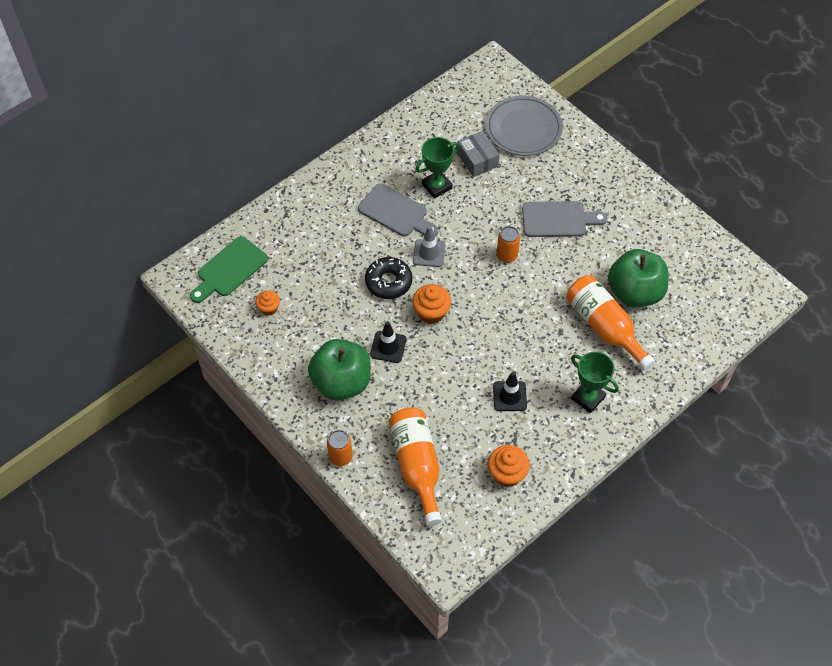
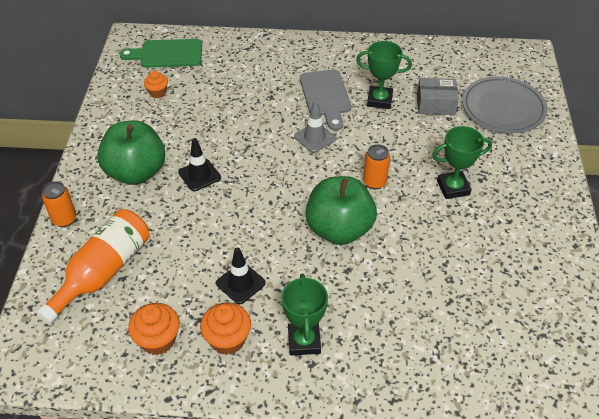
camera: 45 degrees right, 10 degrees down
black donut [365,257,412,299] -> none
orange cupcake [412,284,451,324] -> orange cupcake moved to [200,302,251,355]
grey box [457,131,499,177] -> grey box turned 75 degrees clockwise [417,78,459,115]
grey cutting board [522,201,608,237] -> green trophy [432,126,492,199]
orange bottle [566,275,655,371] -> none
green apple [608,249,669,307] -> green apple moved to [305,176,377,245]

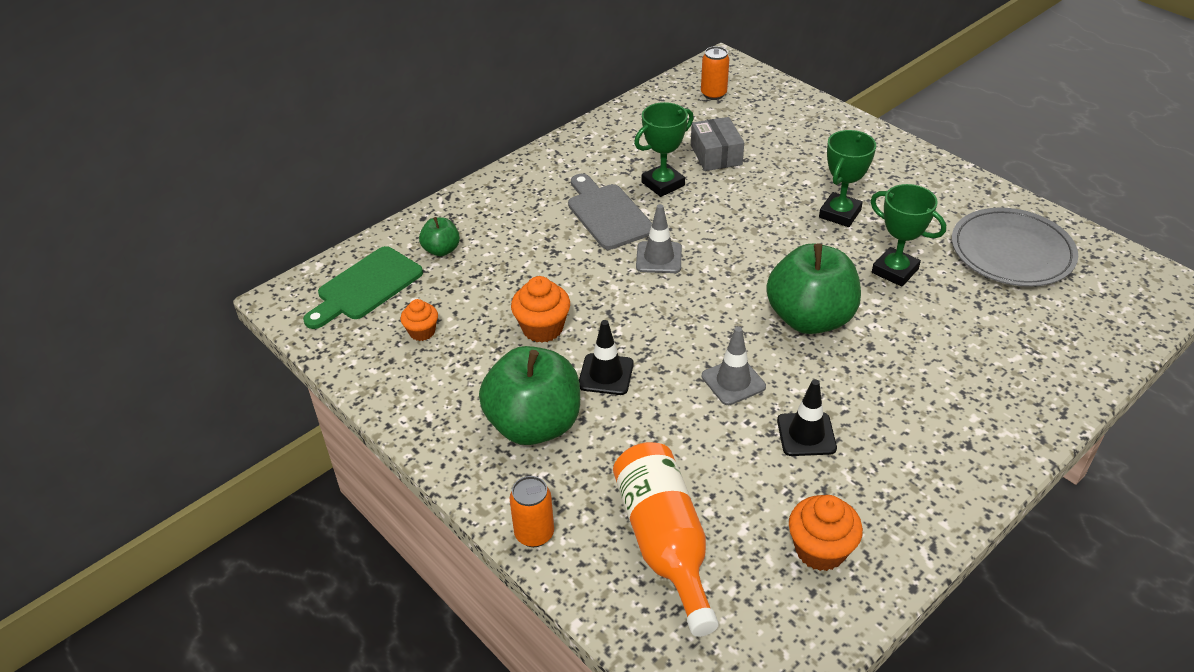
camera: 45 degrees left, 5 degrees down
orange cupcake [200,302,251,355] -> orange cupcake moved to [511,276,570,343]
green trophy [281,273,328,356] -> green trophy moved to [870,184,946,287]
grey cutting board [300,69,351,130] -> grey cutting board turned 150 degrees counterclockwise [568,174,652,250]
orange can [363,144,390,189] -> orange can moved to [701,46,729,100]
grey box [417,78,459,115] -> grey box turned 60 degrees counterclockwise [691,117,744,171]
grey plate [462,76,548,133] -> grey plate moved to [952,208,1078,287]
none -> green apple [419,217,460,256]
none -> grey traffic cone [702,327,766,405]

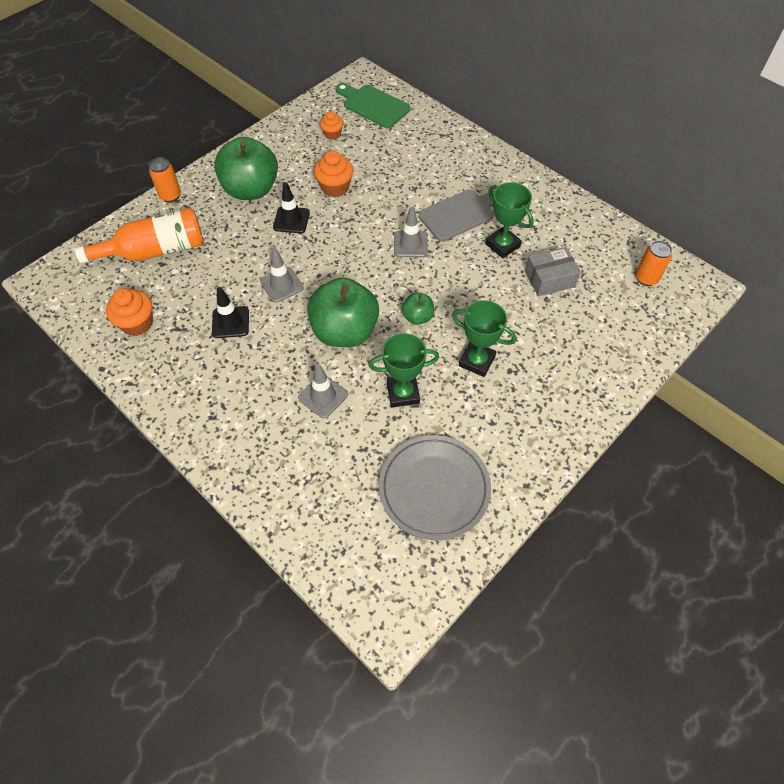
camera: 85 degrees right, 15 degrees up
green apple [419,217,460,256] -> green apple moved to [402,293,434,325]
green trophy [870,184,946,287] -> green trophy turned 45 degrees clockwise [369,333,439,407]
none -> grey traffic cone [298,364,348,418]

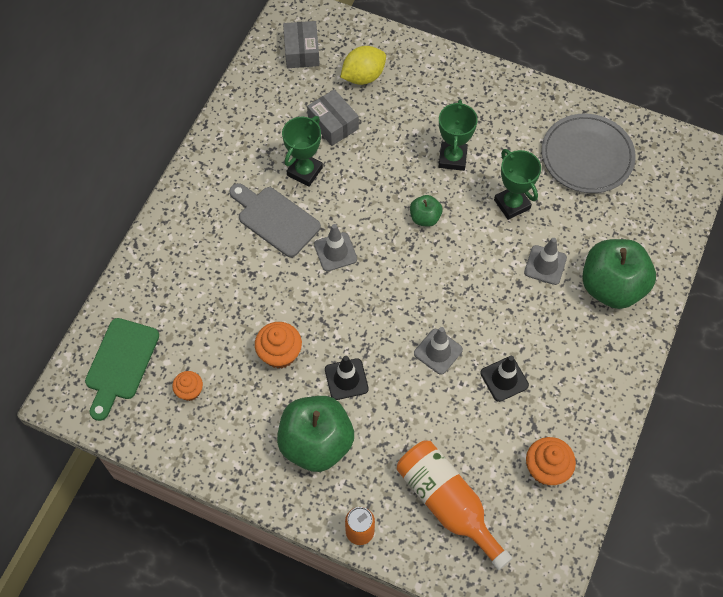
camera: 110 degrees left, 5 degrees up
green apple [307,278,379,347] -> green apple moved to [582,239,656,309]
orange can [636,241,672,286] -> grey box [283,21,320,68]
none -> yellow lemon [340,46,386,85]

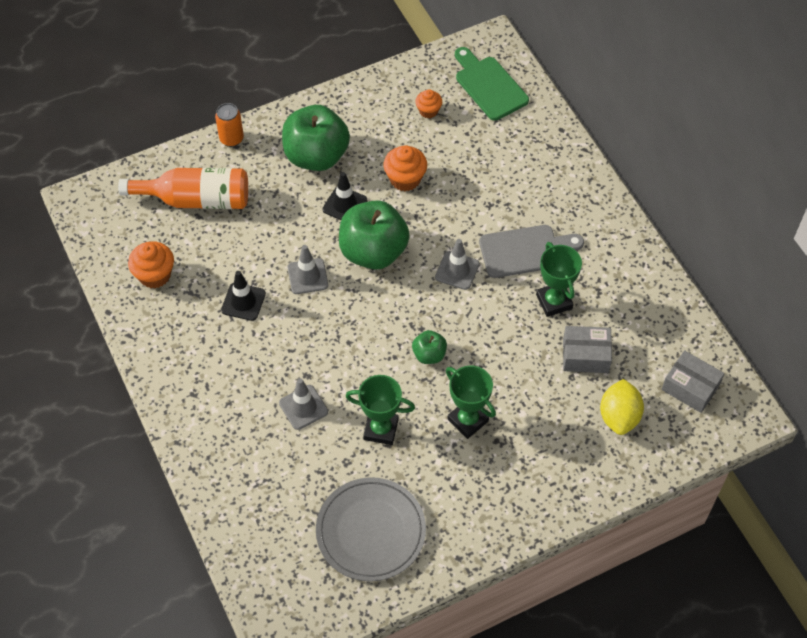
camera: 130 degrees right, 5 degrees down
green apple [582,239,656,309] -> green apple moved to [339,200,410,270]

